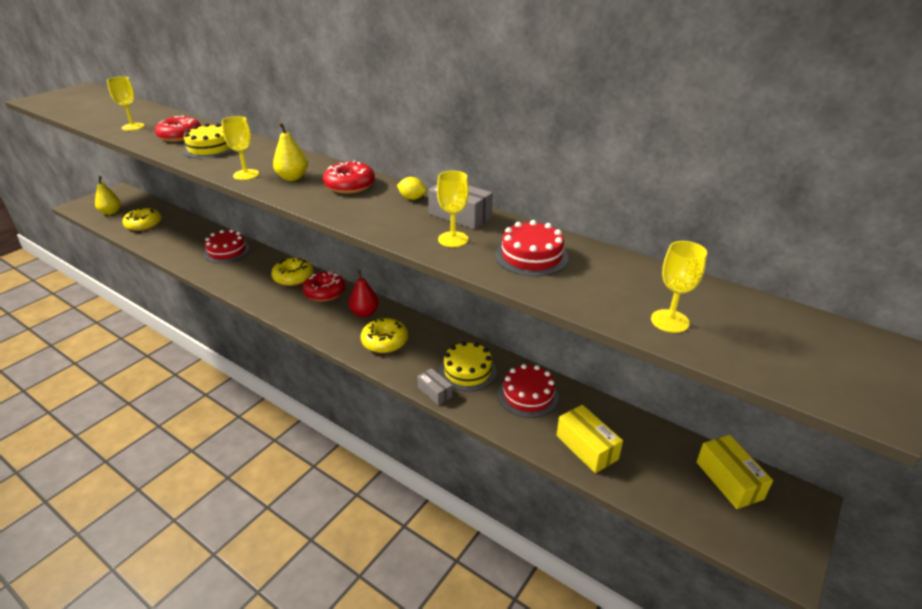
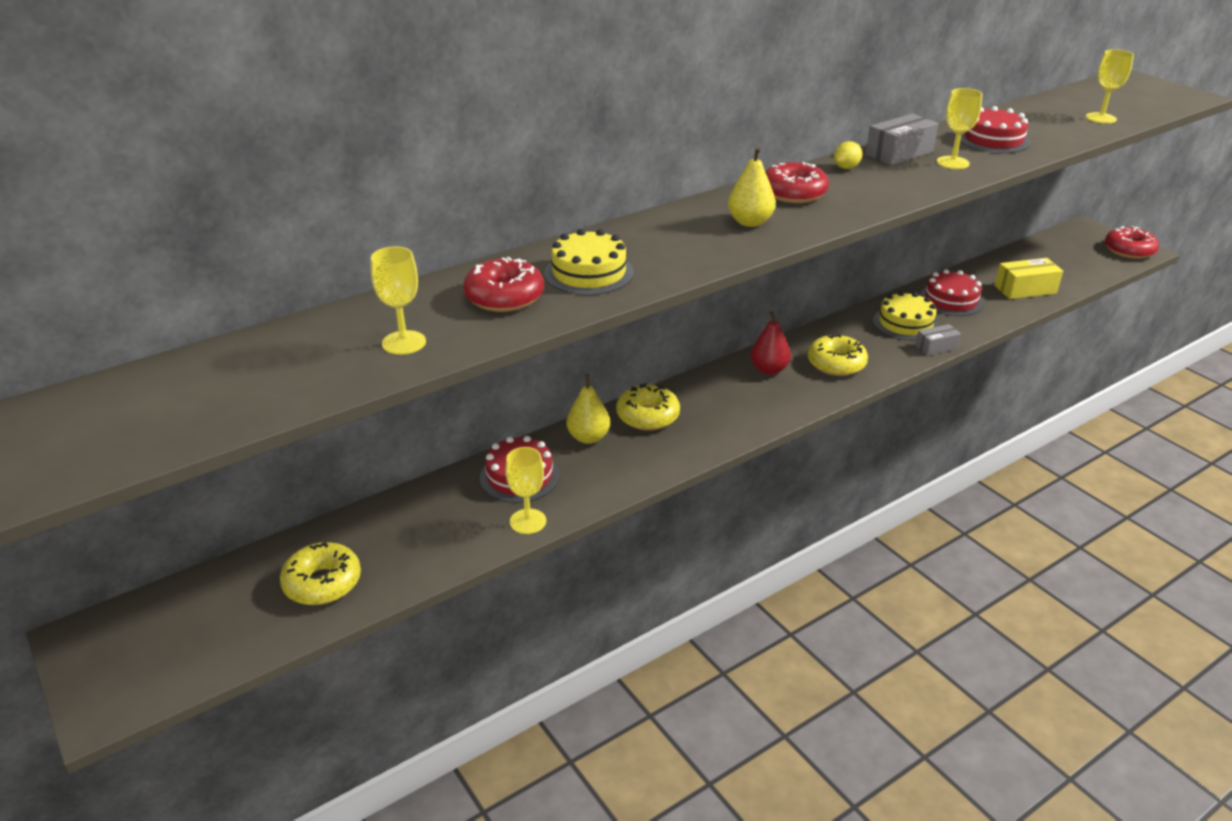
camera: 70 degrees left, 0 degrees up
yellow pear [95,176,121,215] -> yellow pear moved to [567,374,610,444]
yellow goblet [222,116,259,180] -> yellow goblet moved to [506,447,546,534]
red donut [302,271,345,301] -> red donut moved to [1105,226,1159,259]
yellow box [697,435,773,509] -> none

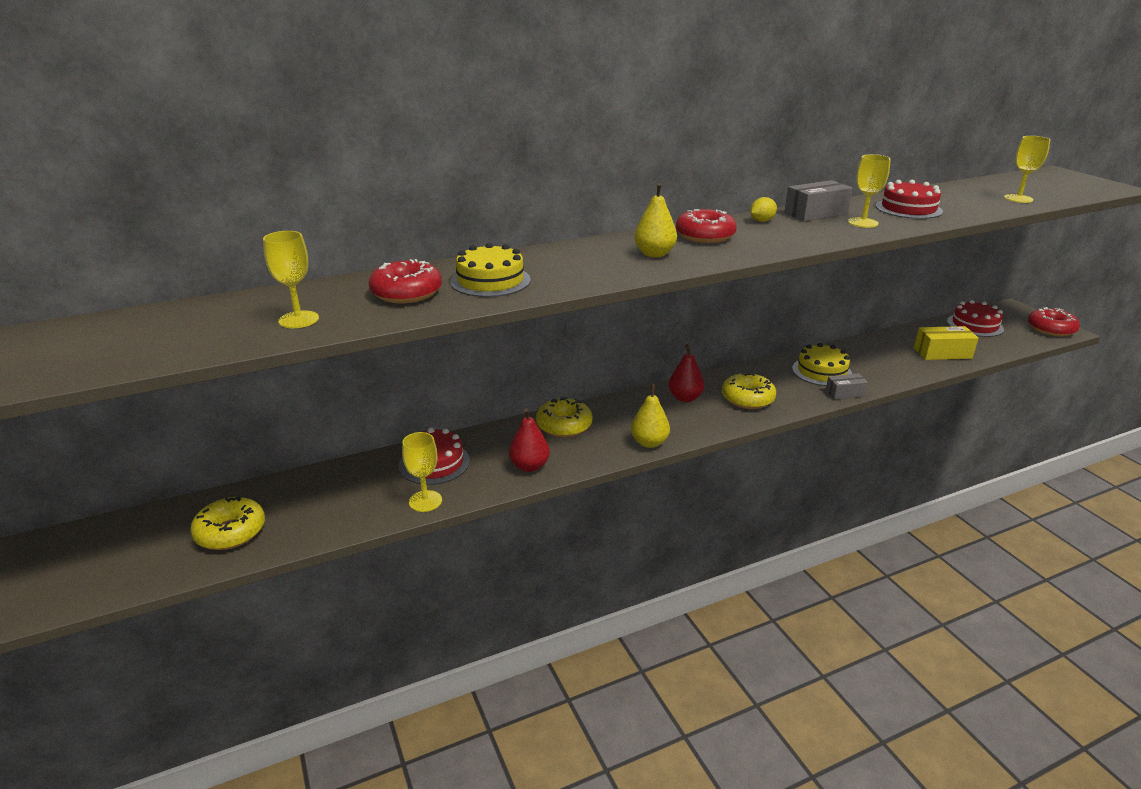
camera: 10 degrees right, 5 degrees down
yellow pear [567,374,610,444] -> yellow pear moved to [631,384,670,448]
red cake [920,269,984,316] -> red cake moved to [947,300,1004,337]
none -> red pear [509,409,550,472]

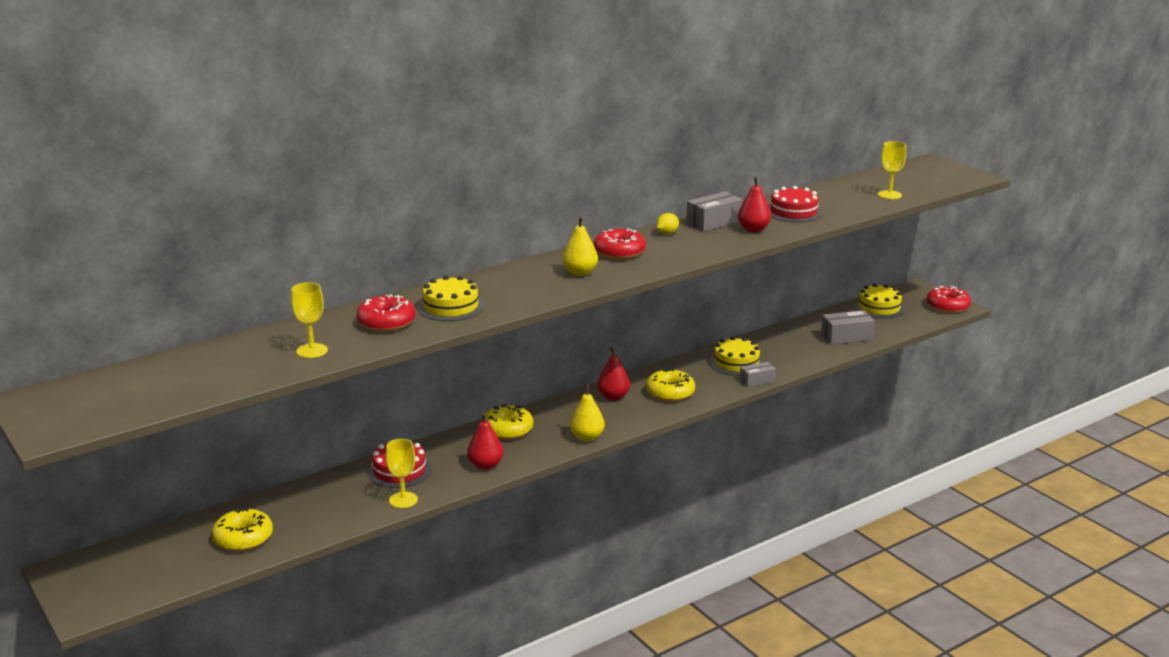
camera: 10 degrees left, 5 degrees down
yellow goblet [848,154,891,228] -> red pear [738,176,771,232]
yellow box [914,326,979,360] -> grey box [821,310,875,345]
red cake [947,300,1004,337] -> yellow cake [854,284,905,319]

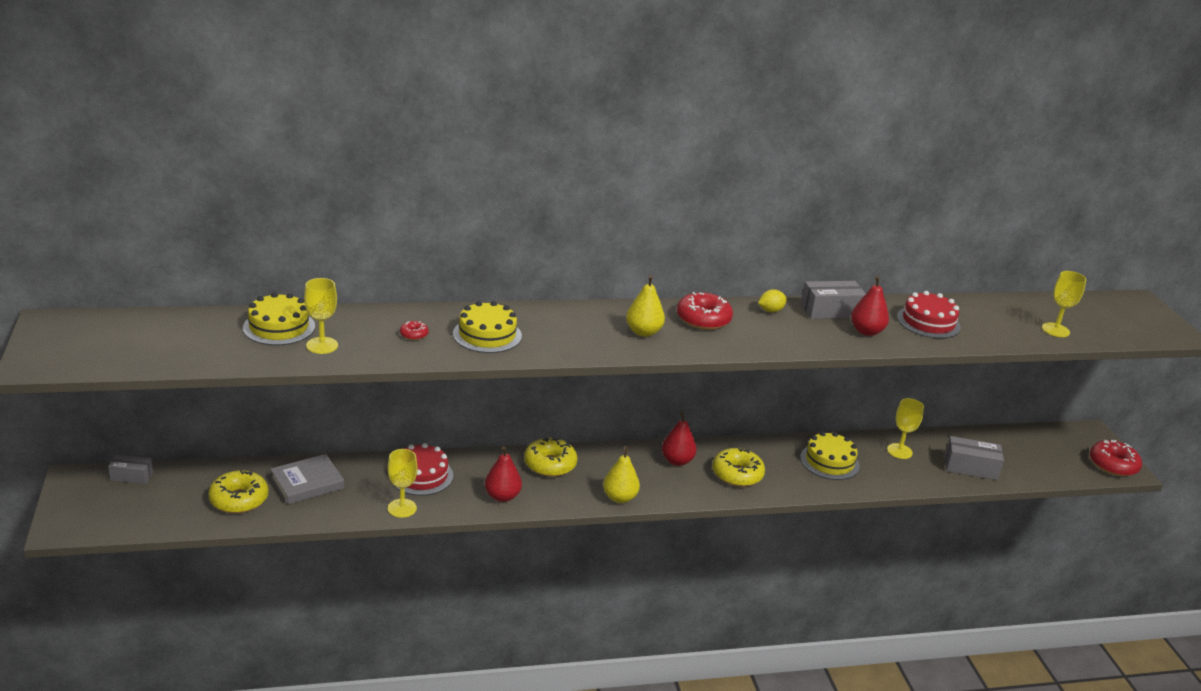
camera: 20 degrees right, 5 degrees up
red donut [356,294,416,332] -> red donut [400,321,429,340], size x0.48
grey box [740,362,776,387] -> grey box moved to [108,455,153,484]
yellow cake [854,284,905,319] -> yellow cake moved to [243,292,315,345]
none -> grey book [270,454,344,504]
none -> yellow goblet [887,398,924,459]

